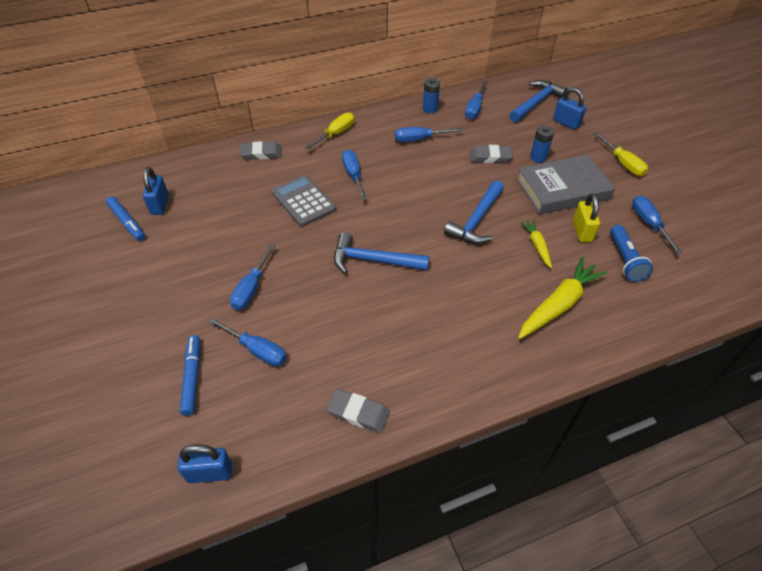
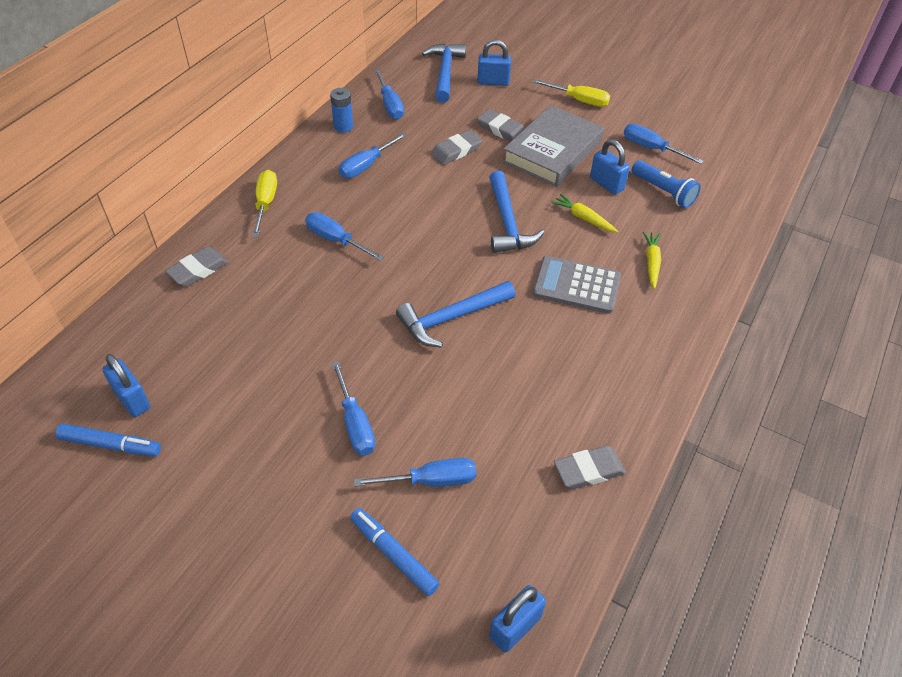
camera: 40 degrees left, 0 degrees up
grey calculator [272,175,336,227] -> grey calculator moved to [533,256,621,314]
yellow carrot [518,257,607,339] -> yellow carrot [643,232,661,289], size x0.55
blue battery [530,126,554,163] -> grey eraser [477,109,525,141]
yellow padlock [573,193,600,242] -> blue padlock [590,139,630,195]

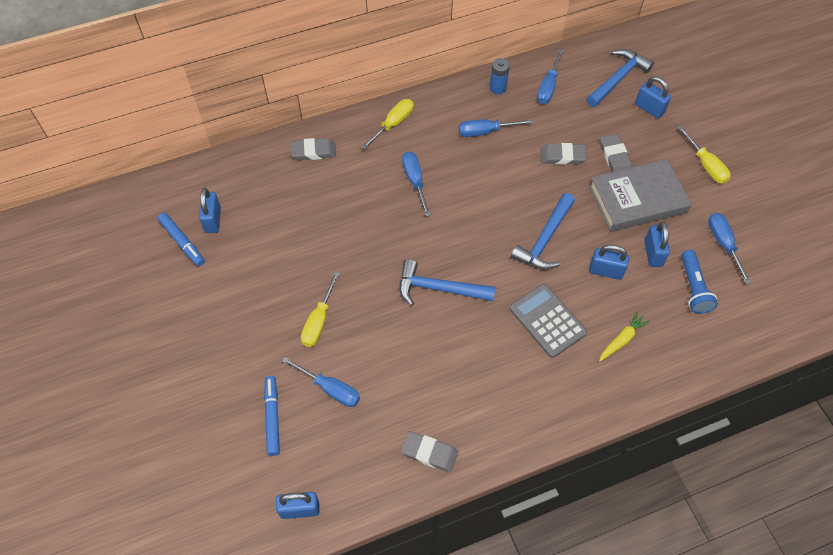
camera: 40 degrees right, 10 degrees up
blue screwdriver [332,361,375,455] -> yellow screwdriver [301,272,340,347]
yellow carrot [551,194,618,232] -> blue padlock [589,244,629,280]

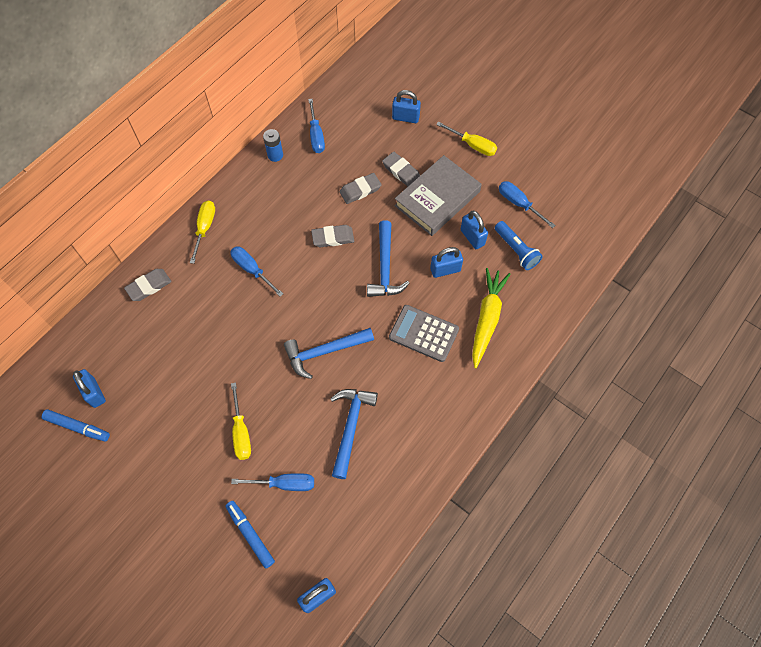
camera: 30 degrees left, 5 degrees up
grey eraser [401,431,458,472] -> grey eraser moved to [311,225,354,247]
blue screwdriver [459,119,533,137] -> none
blue hammer [586,49,654,107] -> blue hammer moved to [330,389,378,479]
yellow carrot [599,312,650,361] -> yellow carrot [472,268,511,368], size x1.82

